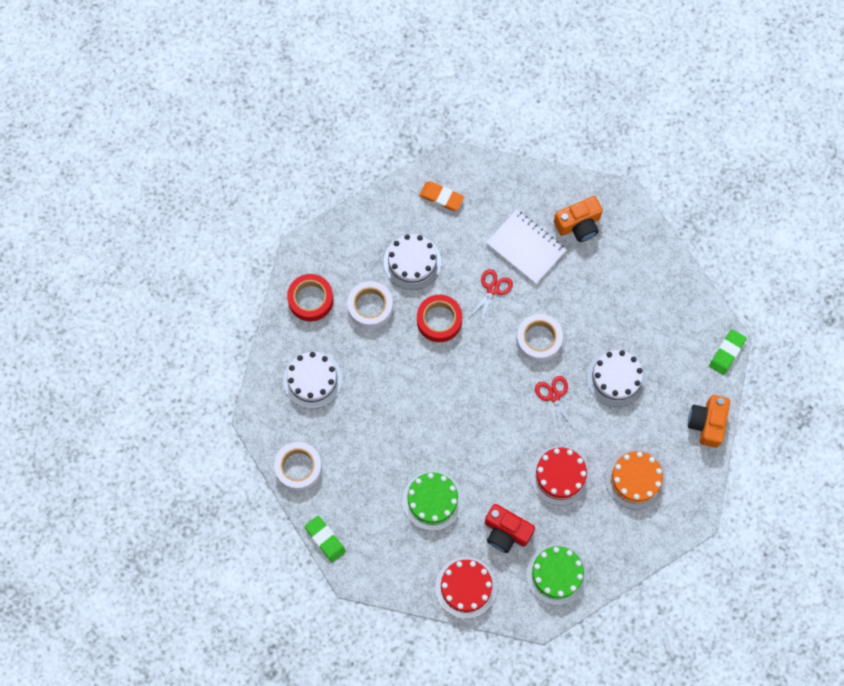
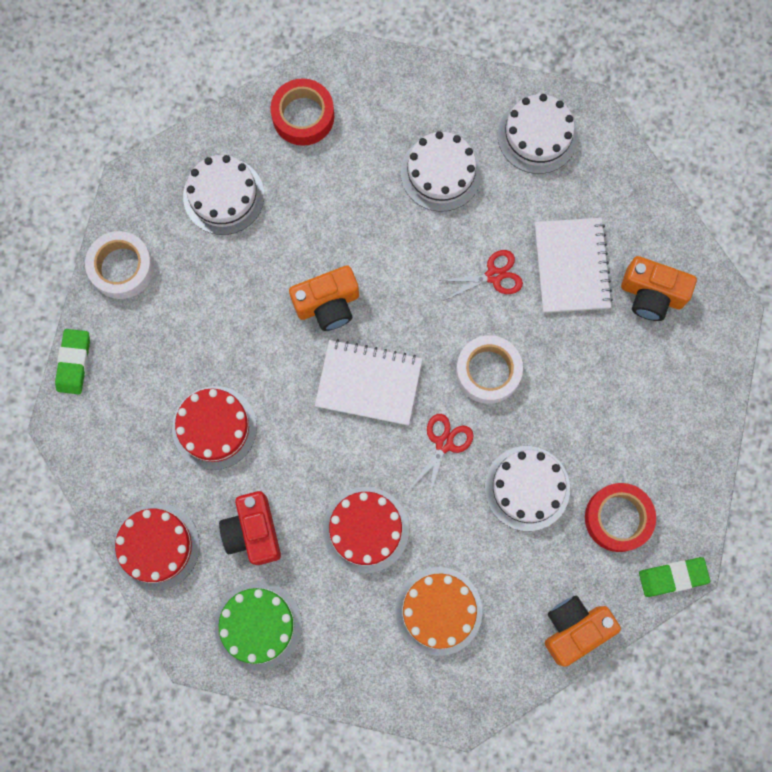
camera: 45 degrees right, 5 degrees up
white tape [347,281,393,329] -> none
green cake [402,471,463,531] -> red cake [172,386,257,470]
red tape [417,295,462,342] -> red tape moved to [585,483,656,552]
orange eraser [419,181,464,211] -> white cake [498,94,578,174]
none -> orange camera [289,265,359,331]
none -> white notebook [315,339,422,425]

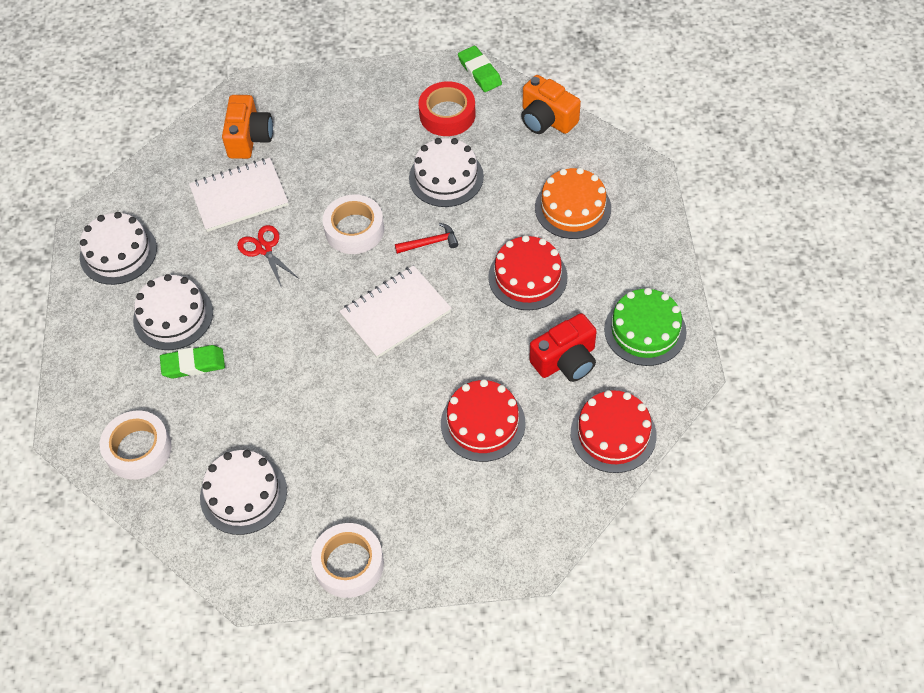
camera: 105 degrees left, 20 degrees down
green eraser [55,329,90,394] -> green eraser moved to [160,345,225,379]
red tape [270,78,334,146] -> white tape [100,411,172,480]
orange camera [289,265,359,331] -> none
white notebook [315,339,422,425] -> white notebook turned 60 degrees clockwise [339,265,452,358]
red scissors [409,414,474,498] -> red hammer [395,223,458,254]

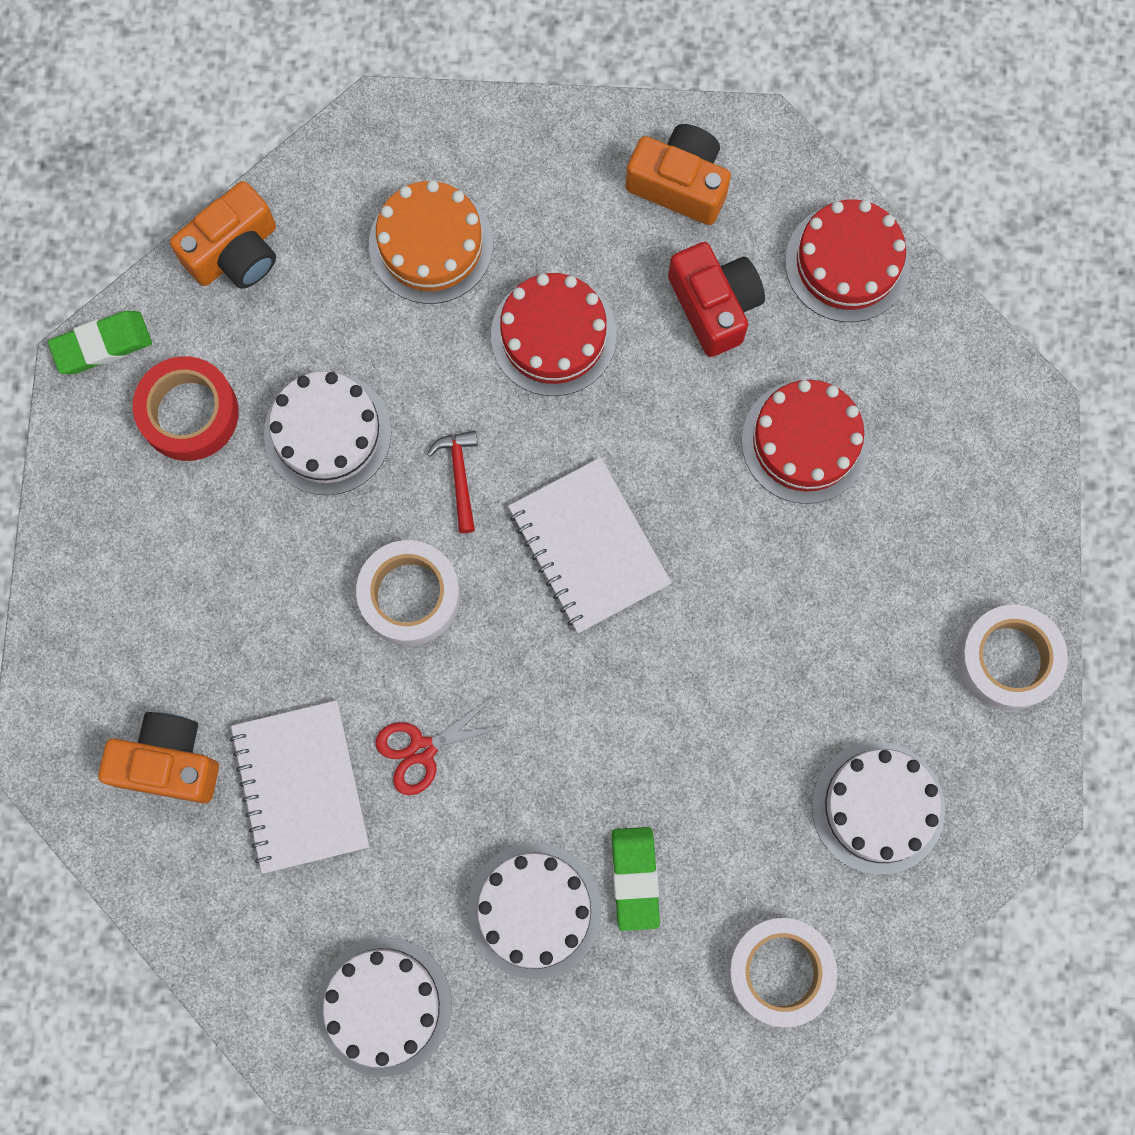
camera: 85 degrees left, 20 degrees up
green cake [604,288,687,366] -> orange camera [625,124,731,225]

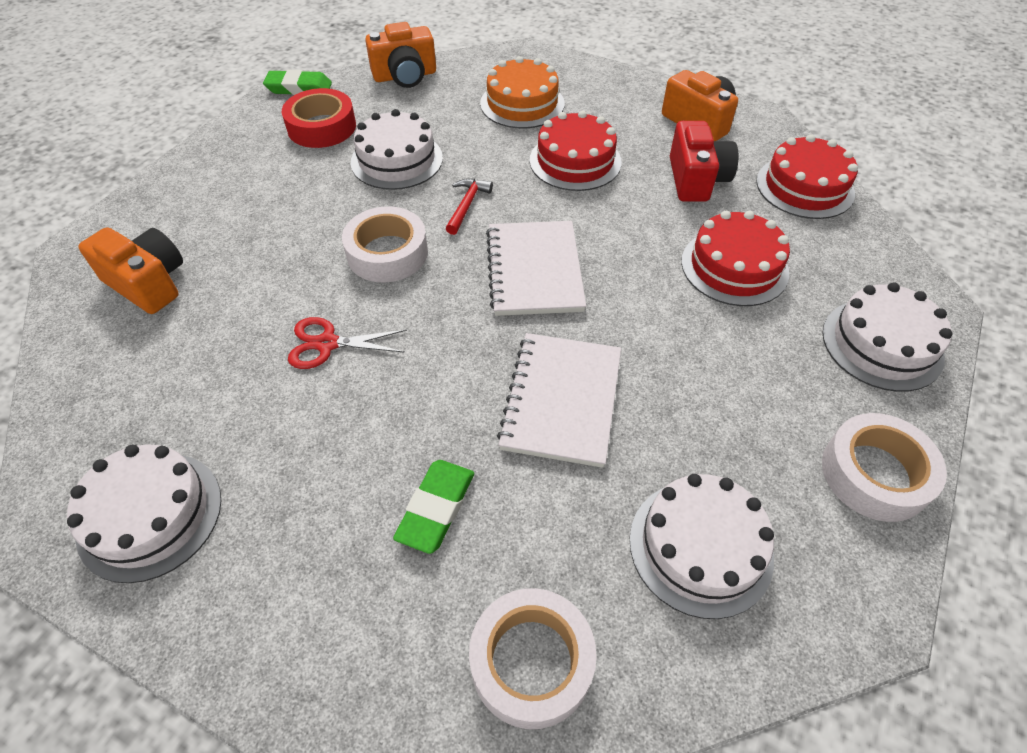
camera: 25 degrees right, 25 degrees down
white notebook [230,700,369,874] -> white notebook moved to [497,333,621,468]
white cake [467,843,602,979] -> white cake moved to [822,283,952,392]

